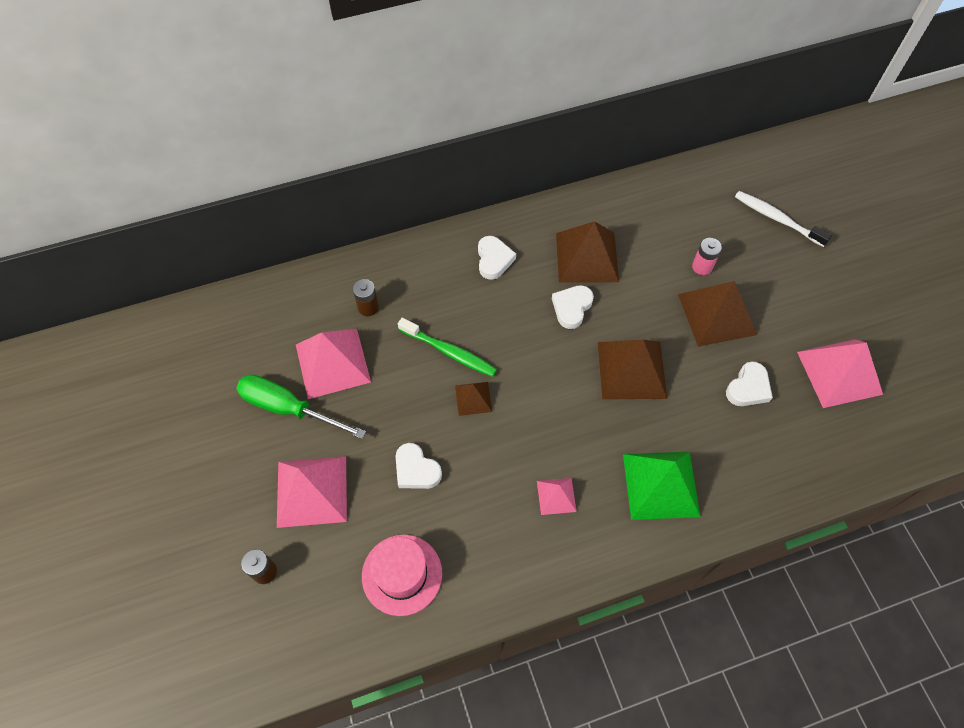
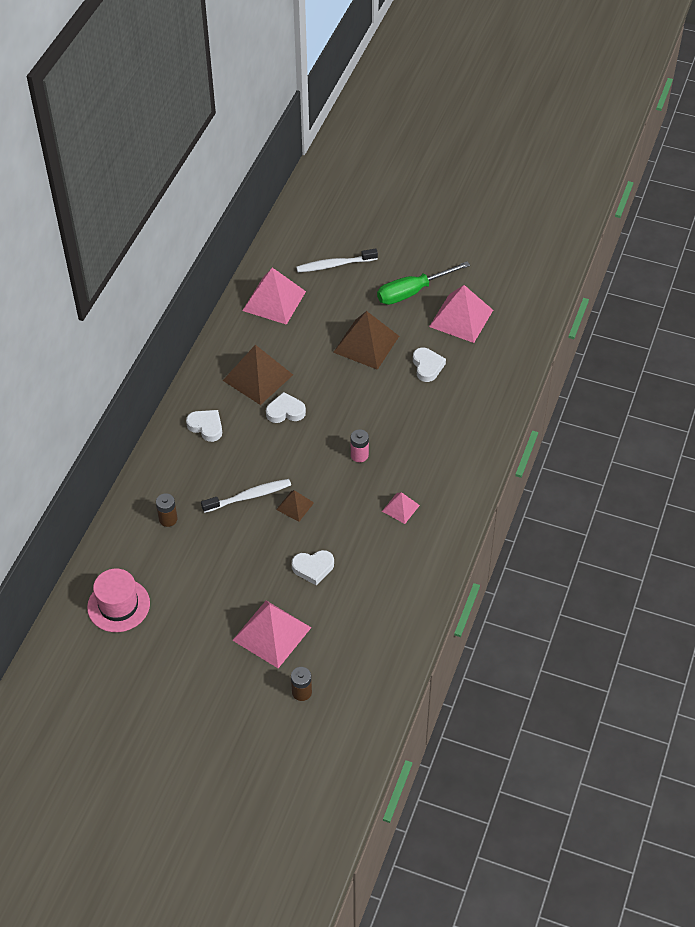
camera: 50 degrees left, 10 degrees down
green screwdriver [236,375,366,439] -> green screwdriver moved to [377,261,470,305]
pink pyramid [296,329,371,399] -> pink pyramid moved to [242,268,306,325]
pink hat [362,535,442,616] -> pink hat moved to [87,569,150,632]
green toothbrush [398,318,497,377] -> white toothbrush [201,479,291,513]
white heart [552,285,594,329] -> white heart turned 105 degrees clockwise [266,392,306,423]
brown pyramid [598,340,667,399] -> none
green pyramid [623,452,700,520] -> none
pink battery [692,238,722,275] -> pink battery moved to [351,429,369,462]

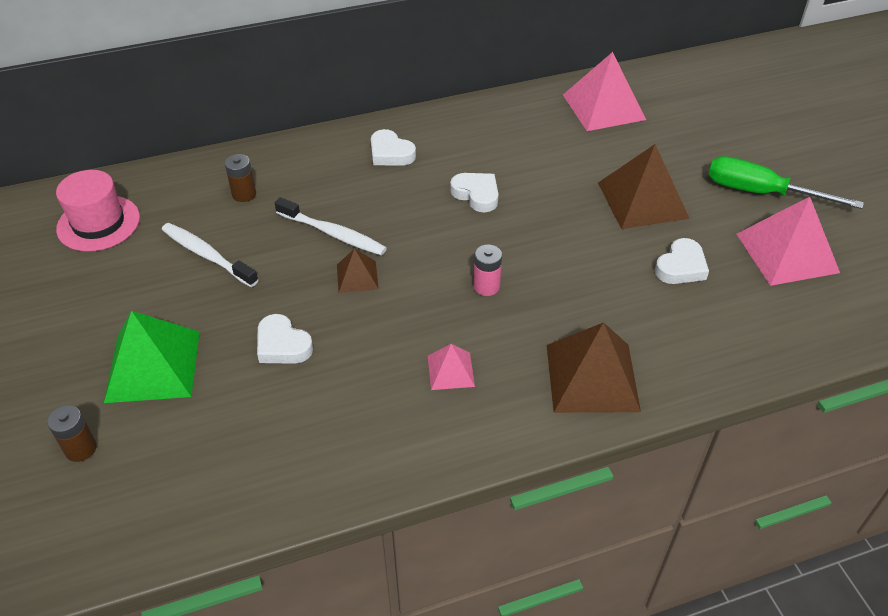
camera: 50 degrees right, 5 degrees down
white heart [186,410,222,442] -> white heart turned 135 degrees clockwise [371,129,416,166]
brown pyramid [223,345,293,405] -> brown pyramid moved to [547,322,641,413]
pink pyramid [232,601,312,668] -> green pyramid [104,311,199,403]
white toothbrush [296,249,378,272] -> white toothbrush moved to [162,223,258,287]

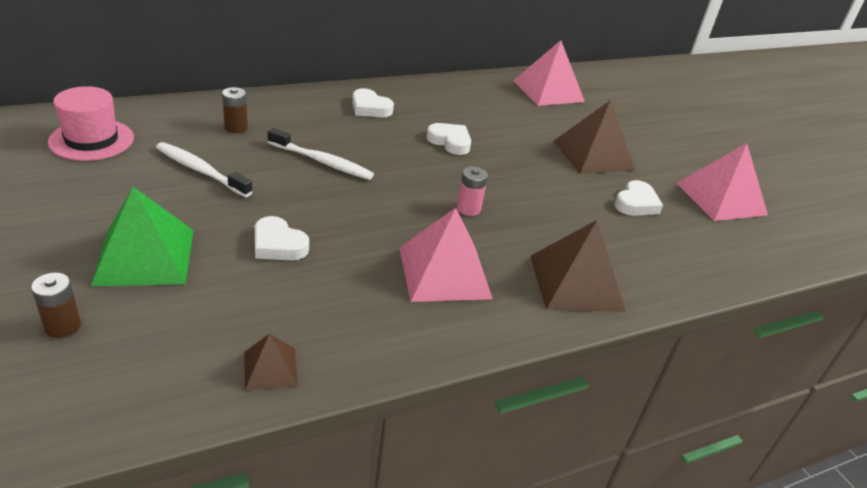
camera: 10 degrees left, 10 degrees down
brown pyramid [337,249,379,293] -> brown pyramid moved to [245,334,298,390]
pink pyramid [428,344,475,390] -> pink pyramid [399,208,493,302], size x1.94
green screwdriver [708,156,864,209] -> none

